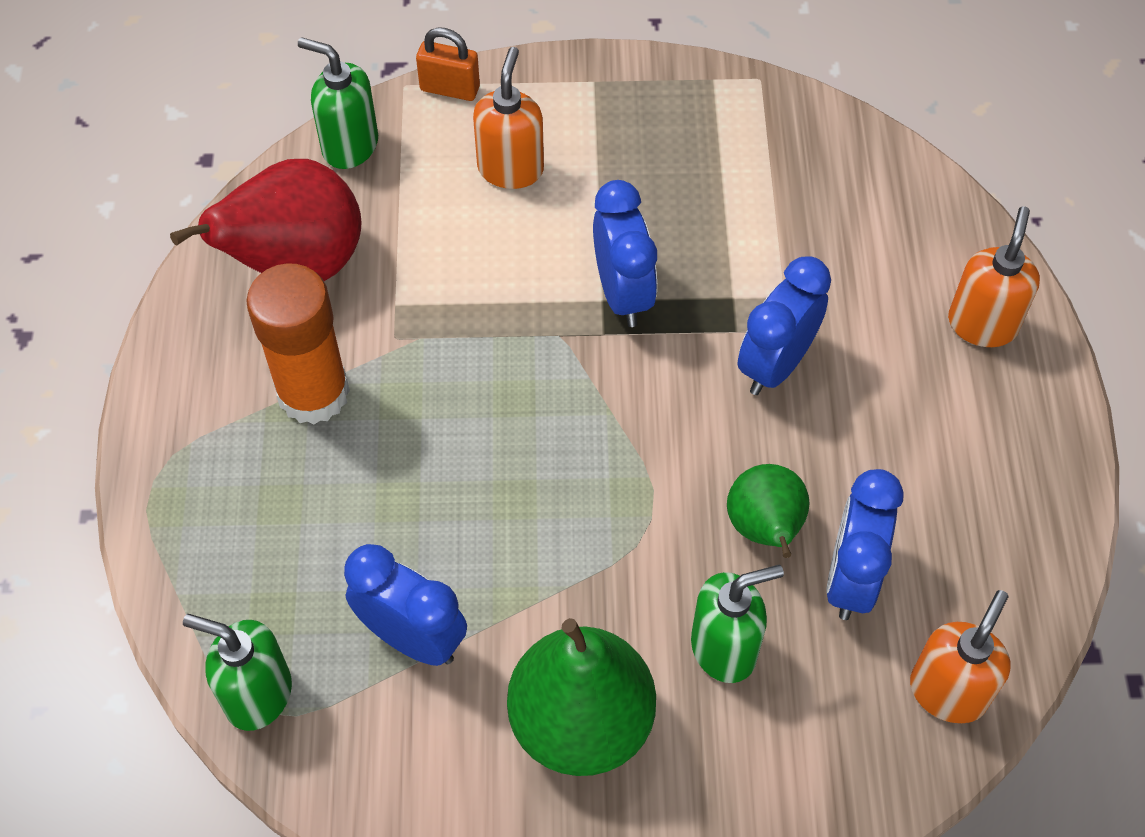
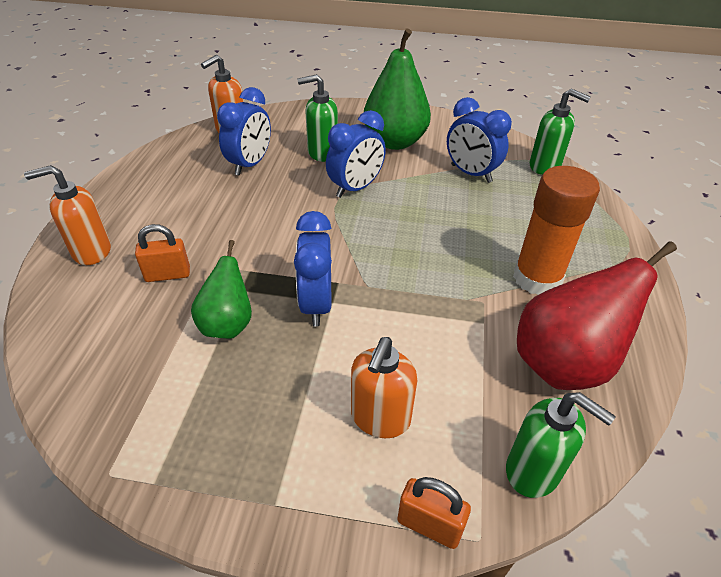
camera: 170 degrees left, 15 degrees down
green pear [727,464,810,558] -> green pear moved to [191,240,252,339]
blue clock [738,256,831,395] -> blue clock moved to [326,110,386,198]
orange soap dispenser [948,206,1040,347] -> orange soap dispenser turned 45 degrees clockwise [24,165,111,265]
none -> orange padlock [135,224,190,282]

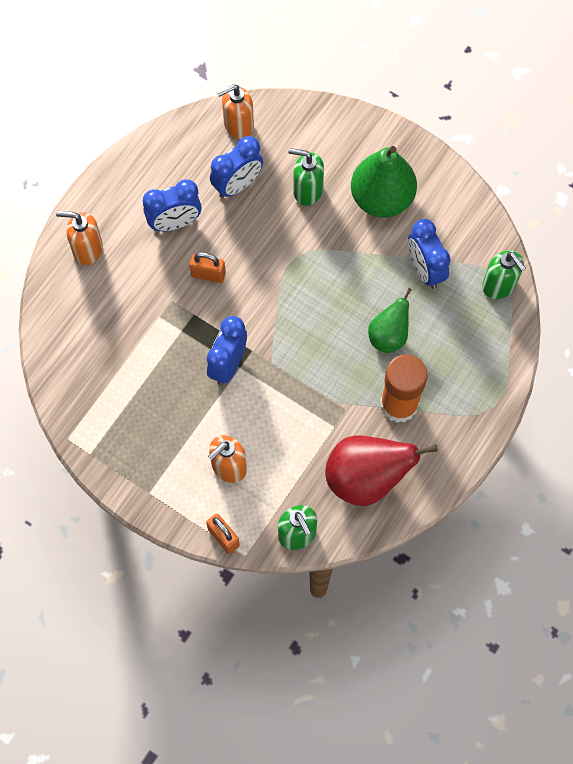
camera: 25 degrees right, 25 degrees up
orange padlock [135,224,190,282] -> orange padlock moved to [190,252,226,283]
green pear [191,240,252,339] -> green pear moved to [368,288,412,353]
blue clock [326,110,386,198] -> blue clock moved to [143,180,202,231]

